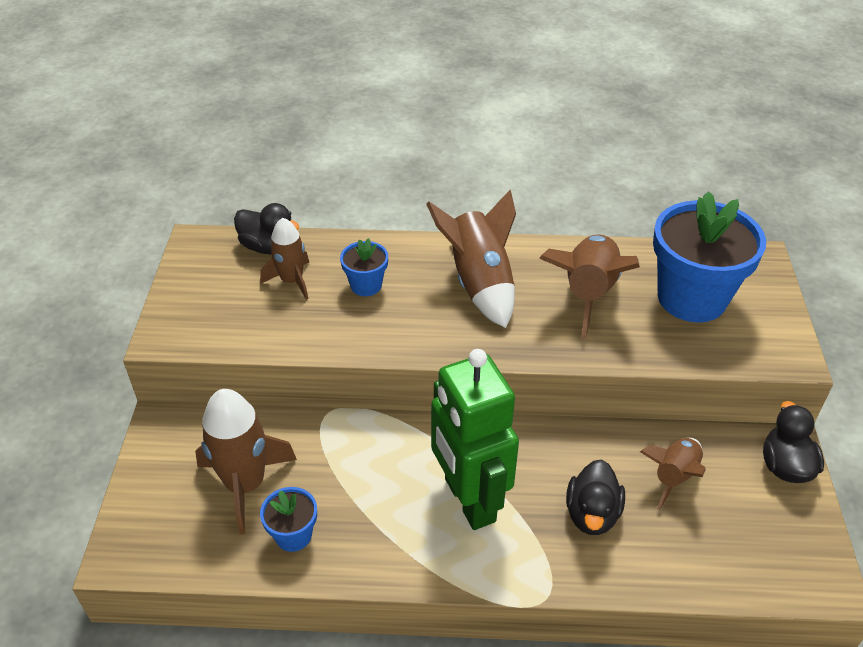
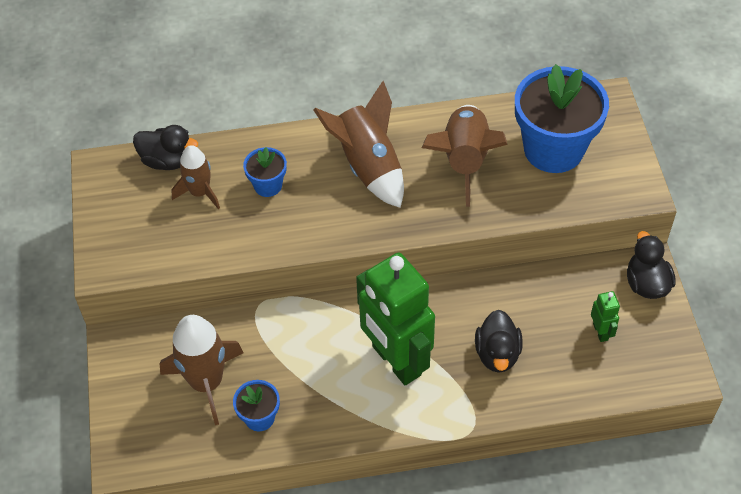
camera: 10 degrees left, 10 degrees up
brown rocket [640,438,706,510] -> none
none -> green robot [591,291,620,342]

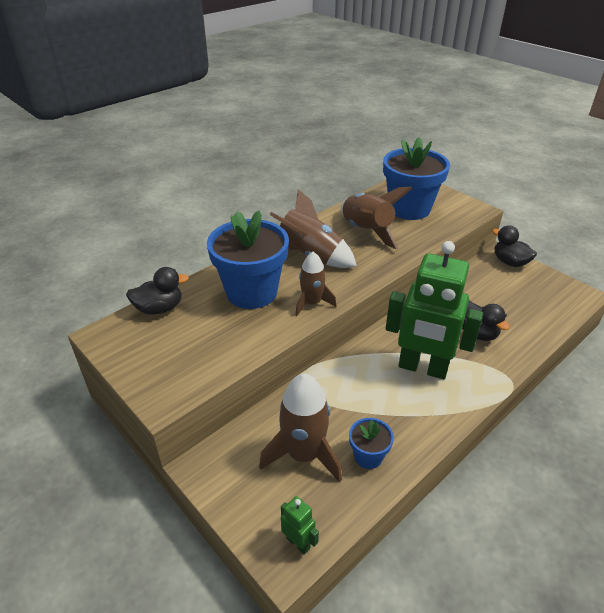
camera: 35 degrees left, 15 degrees down
brown rocket [171,145,220,209] -> brown rocket moved to [295,252,337,316]
blue flower pot [243,147,287,197] -> blue flower pot [207,210,289,309], size x2.14
green robot [591,291,620,342] -> green robot moved to [281,496,319,554]

